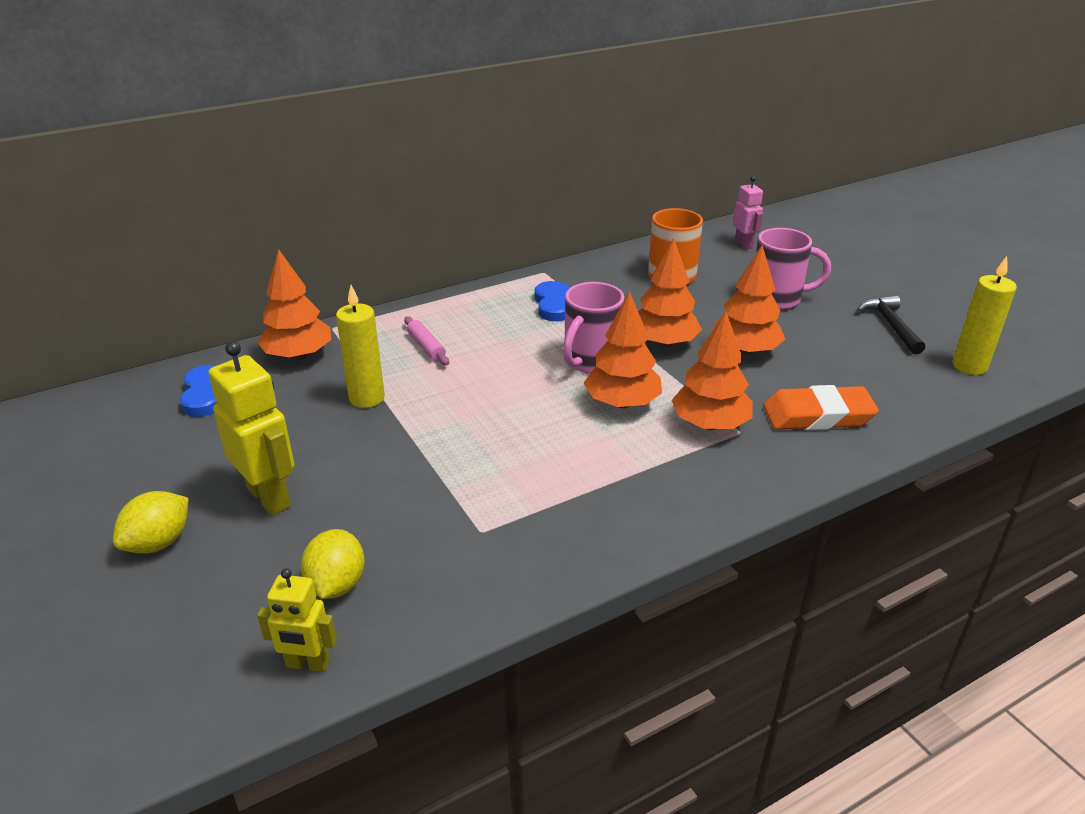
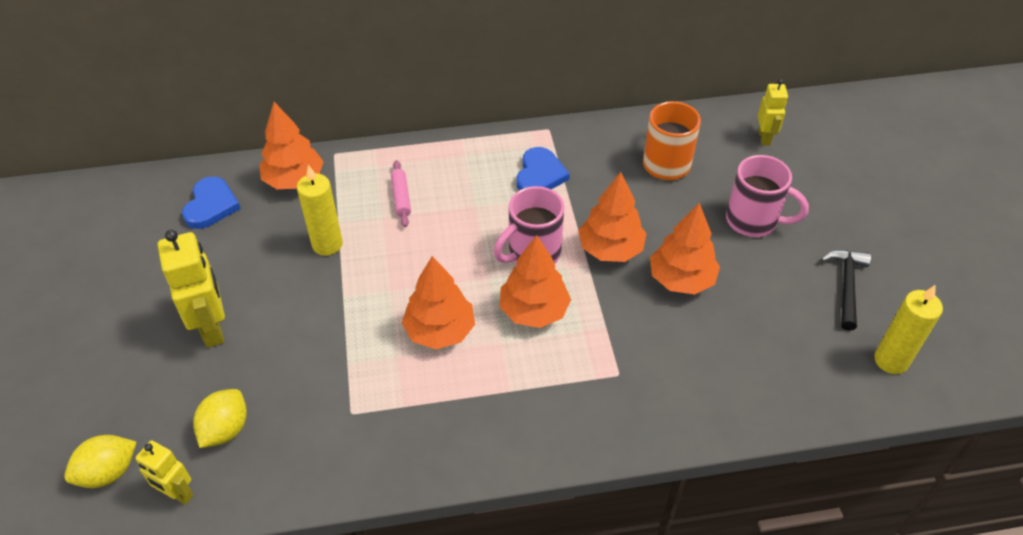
camera: 20 degrees right, 15 degrees up
yellow lemon [113,491,188,554] -> yellow lemon moved to [64,435,137,488]
orange tree [671,311,753,430] -> orange tree moved to [402,256,475,349]
pink robot [733,176,763,250] -> yellow robot [758,79,788,145]
orange eraser [763,385,879,430] -> none

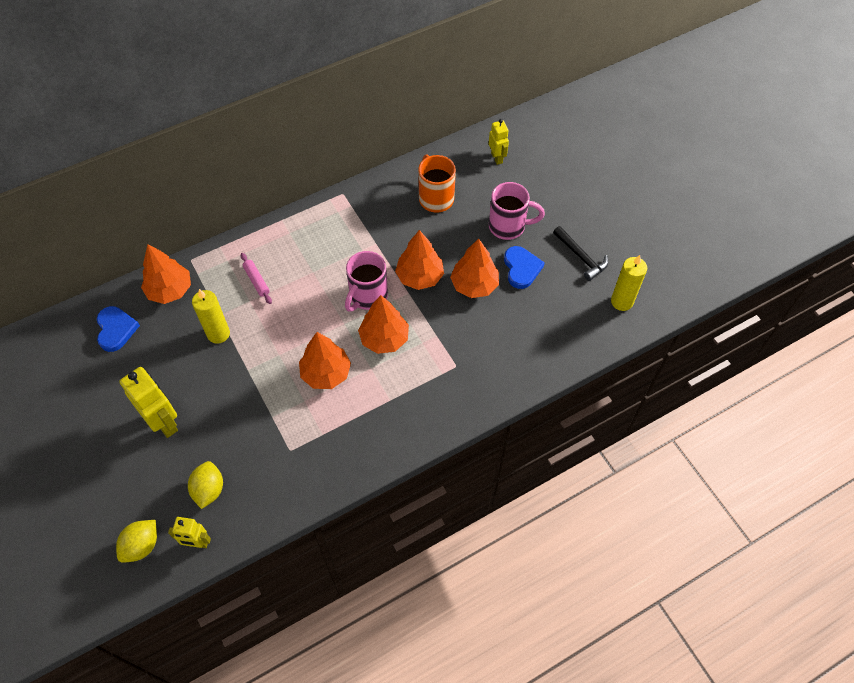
camera: 20 degrees left, 10 degrees up
blue heart [517,147,570,190] -> blue heart moved to [504,246,545,289]
black hammer [821,250,871,331] -> black hammer turned 150 degrees clockwise [553,226,608,281]

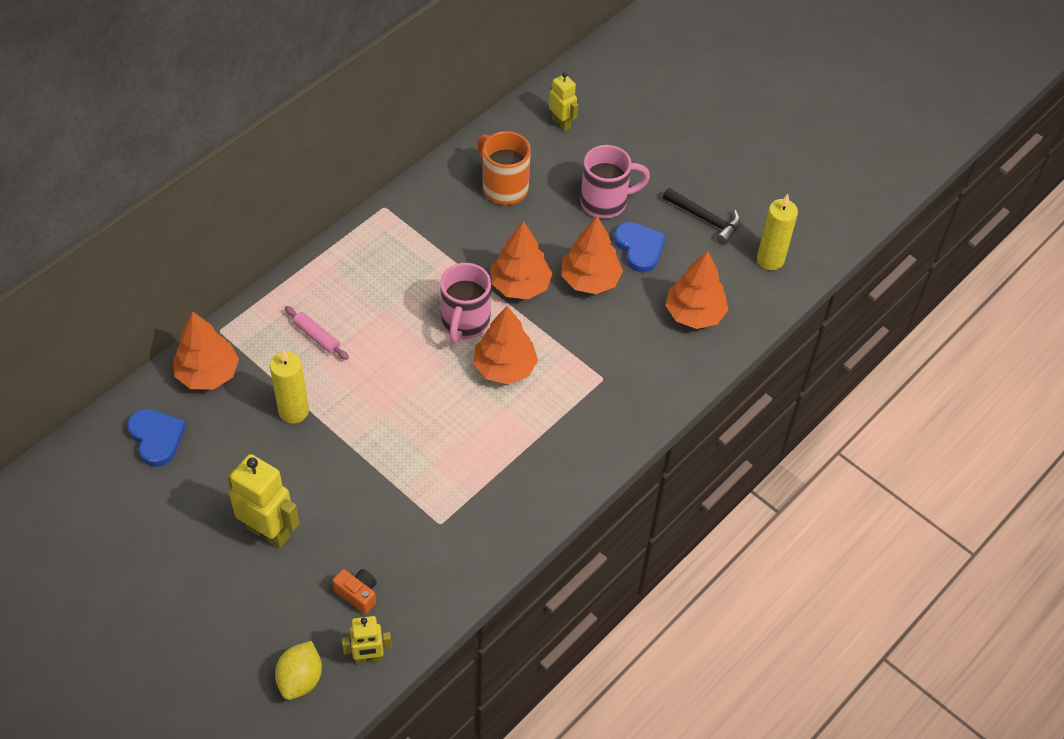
camera: 20 degrees left, 5 degrees down
yellow lemon [188,461,223,509] -> orange camera [333,569,377,614]
orange tree [299,332,351,389] -> orange tree moved to [665,251,728,329]

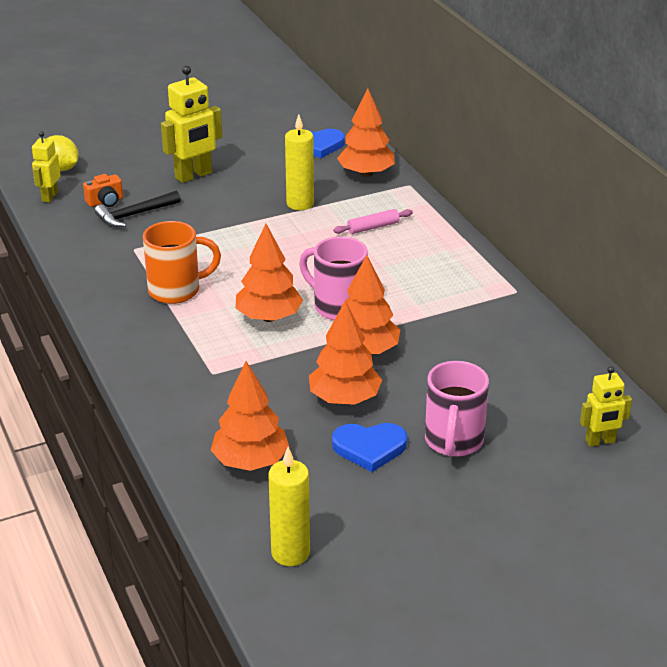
camera: 115 degrees right, 20 degrees down
orange mug [477,131,531,205] -> orange mug moved to [143,221,221,304]
black hammer [663,188,741,245] -> black hammer moved to [94,191,181,228]

